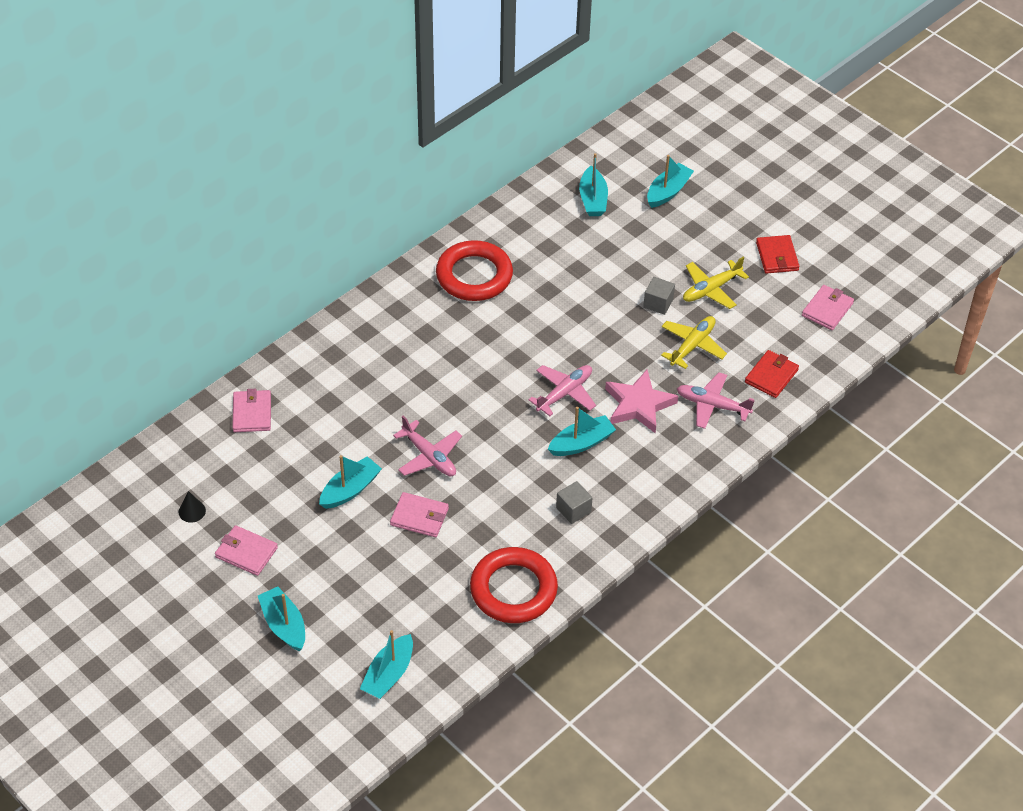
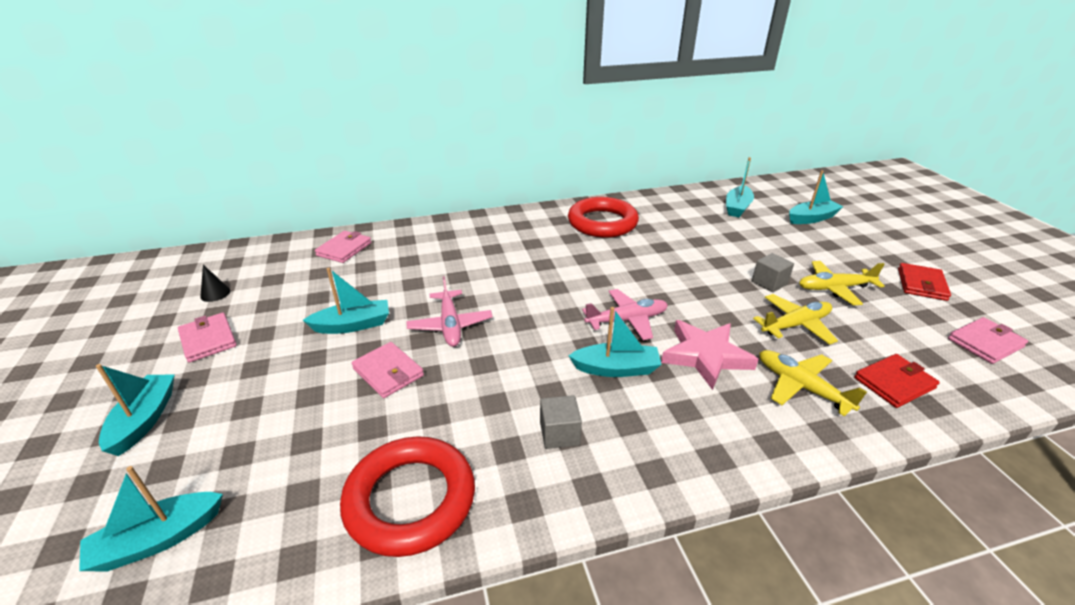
camera: 30 degrees right, 15 degrees down
pink plane [677,372,755,429] -> yellow plane [759,350,867,417]

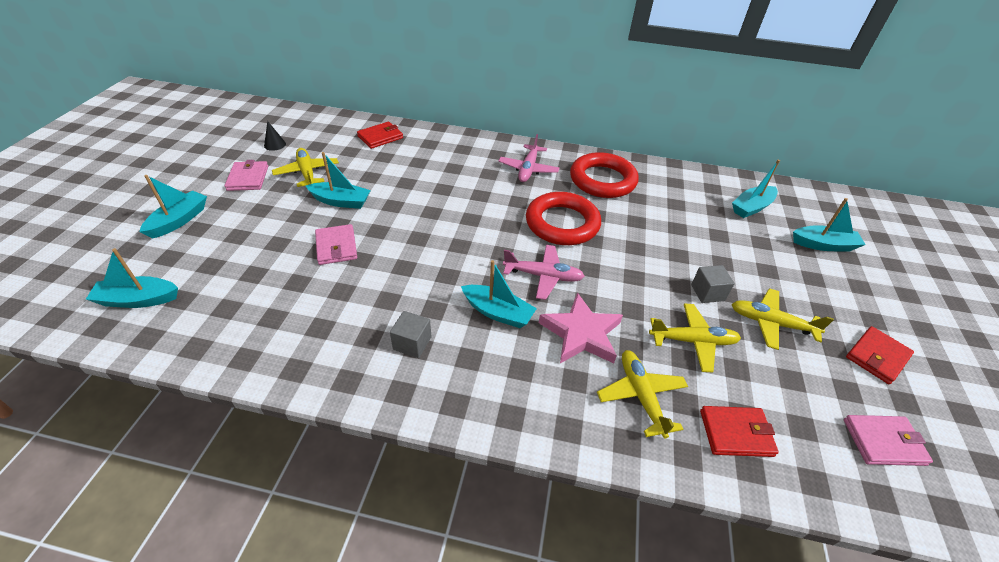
camera: 25 degrees right, 10 degrees up
pink wallet [315,231,372,263] -> red wallet [357,122,403,149]
red ring [340,436,475,557] -> red ring moved to [526,192,601,245]
pink plane [406,276,493,347] -> pink plane moved to [498,134,559,182]
none -> yellow plane [272,148,339,187]

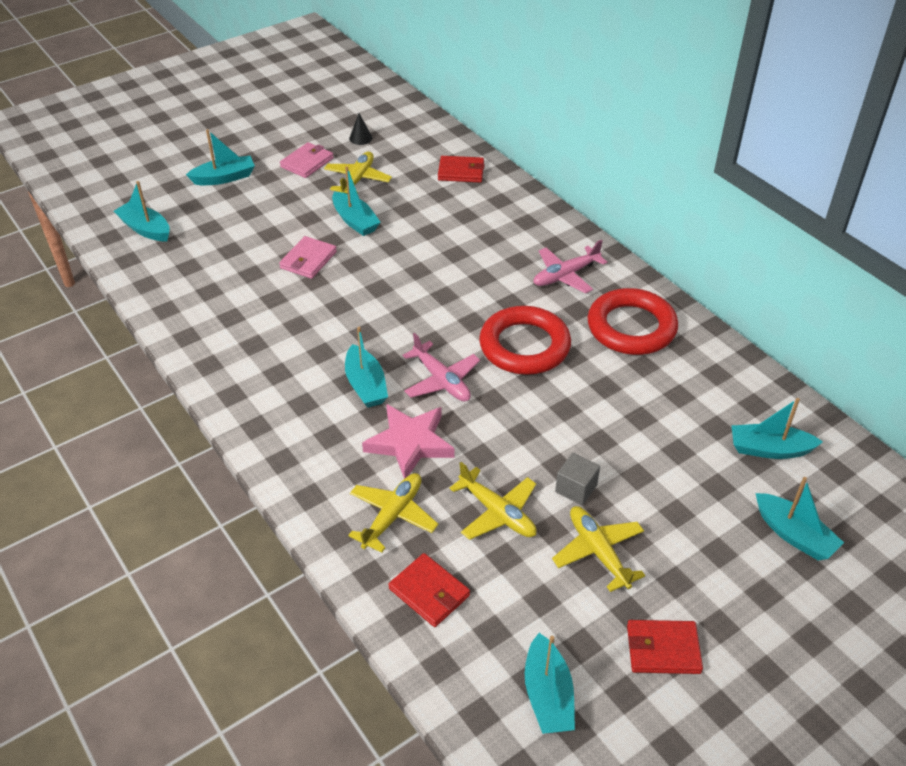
camera: 45 degrees right, 0 degrees up
grey cube [390,311,431,358] -> none
pink wallet [844,415,933,466] -> turquoise boat [525,633,575,734]

